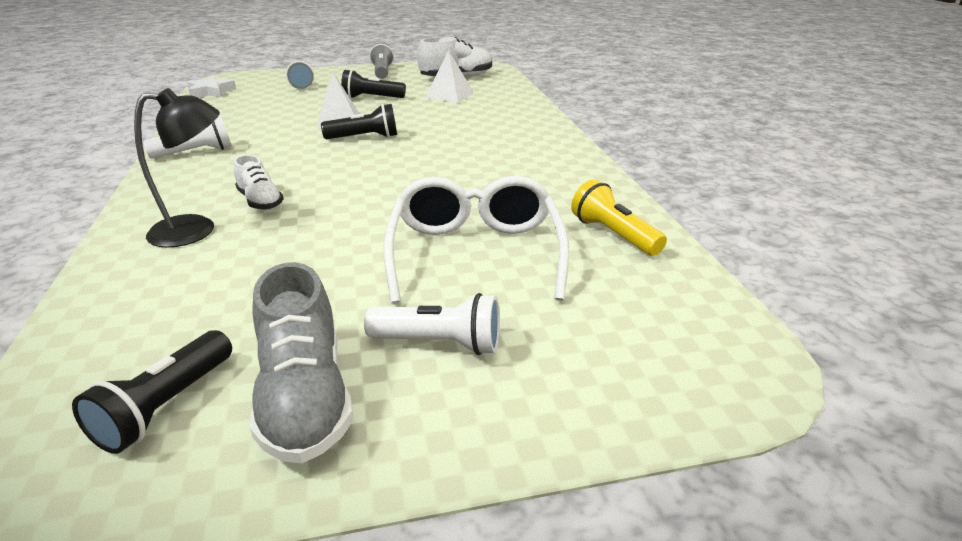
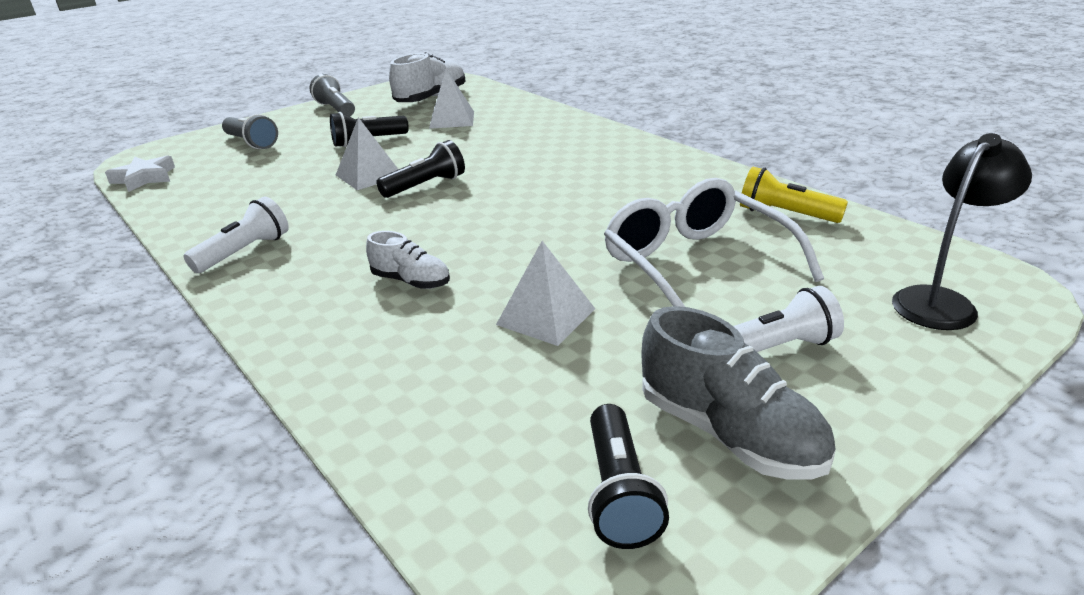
camera: 25 degrees left, 0 degrees up
black lamp [134,88,220,248] -> black lamp moved to [892,133,1032,330]
none -> white pyramid [496,241,595,346]

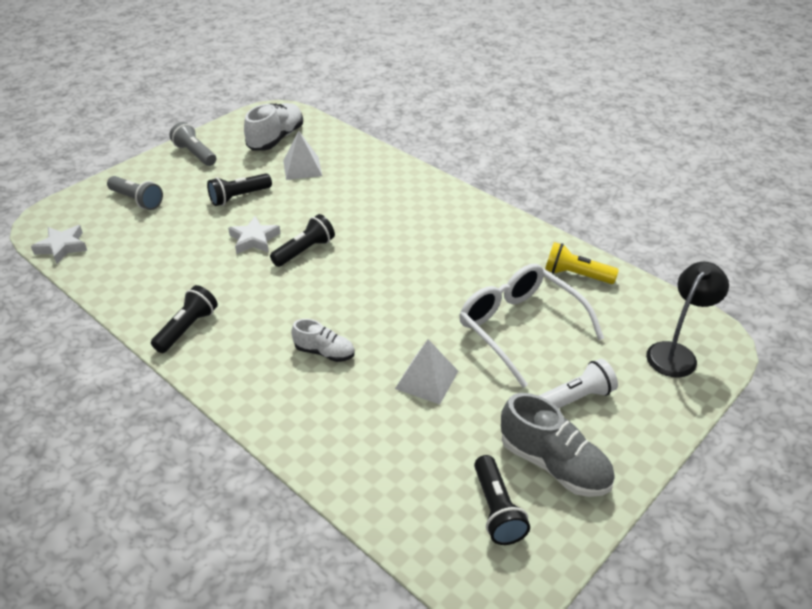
camera: 10 degrees left, 10 degrees up
white flashlight [184,196,289,273] -> black flashlight [151,285,218,353]
white pyramid [336,117,398,190] -> white star [228,216,281,254]

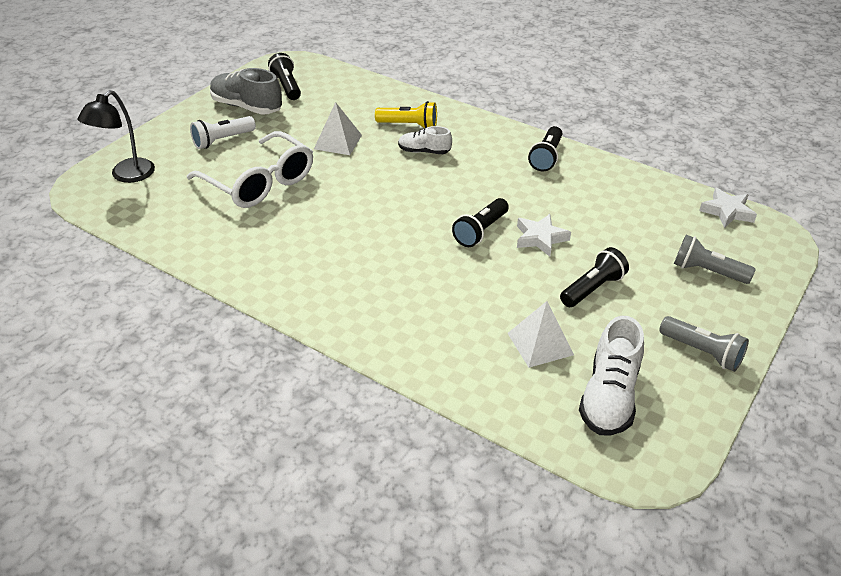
camera: 170 degrees right, 0 degrees up
yellow flashlight [545,242,619,284] -> yellow flashlight moved to [375,101,437,128]

